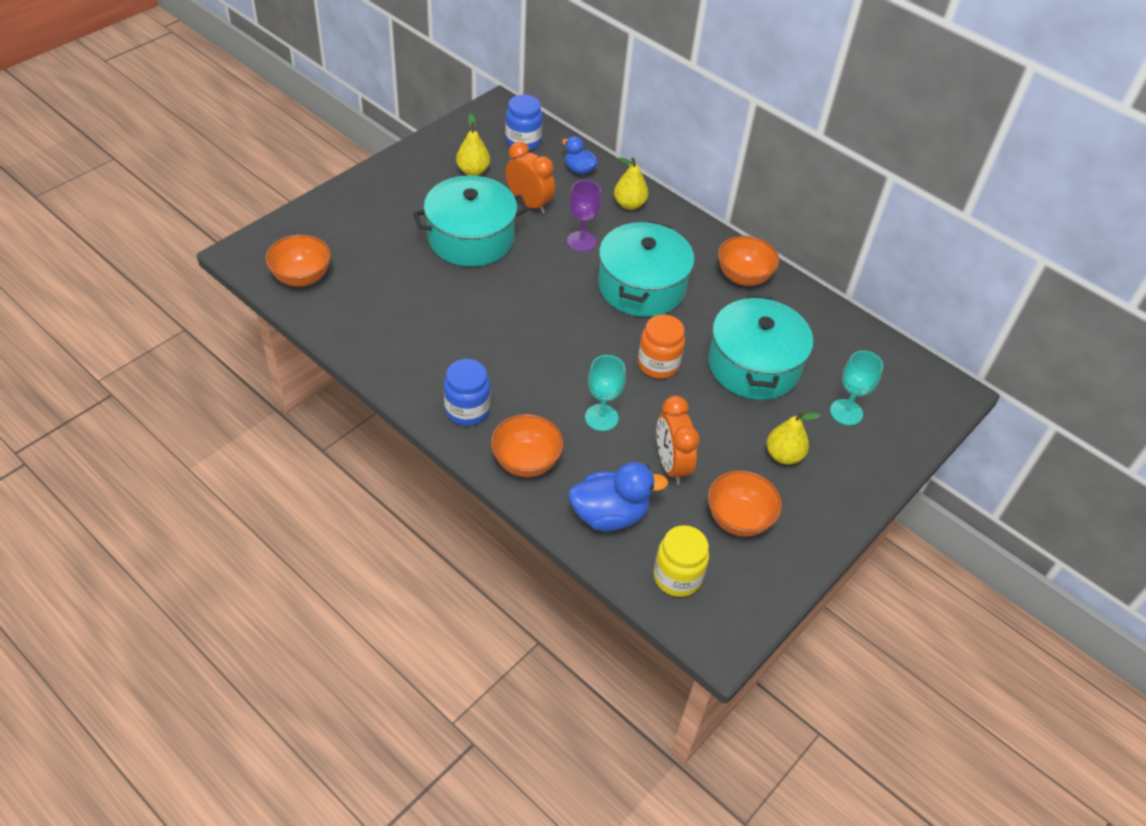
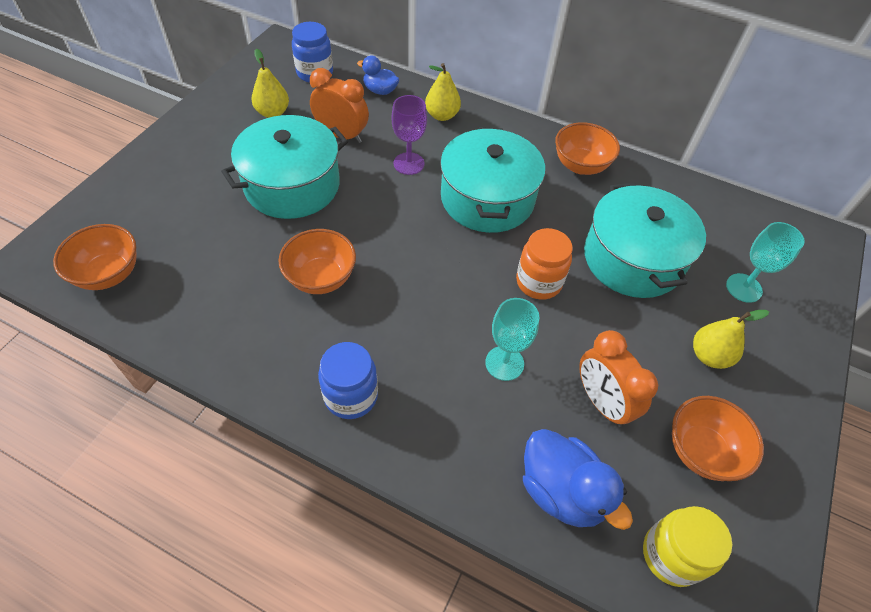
camera: 15 degrees left, 5 degrees up
orange bowl [491,414,564,477] -> orange bowl moved to [278,229,356,294]
blue duck [568,462,668,531] -> blue duck turned 75 degrees clockwise [523,429,633,530]

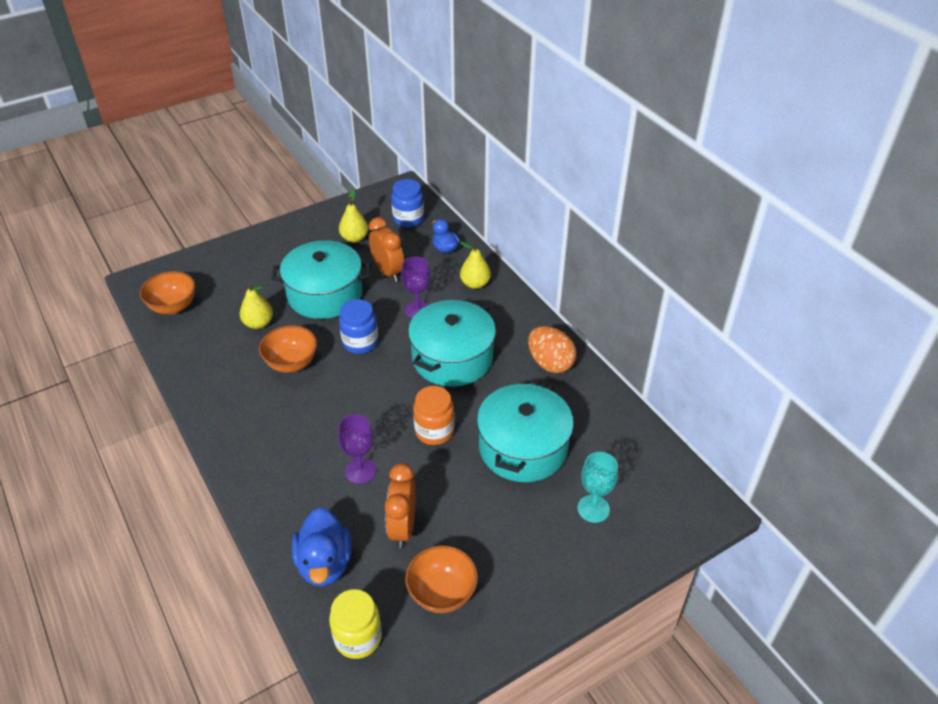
camera: 35 degrees right, 10 degrees down
blue jar [318,342,378,419] -> blue jar moved to [339,299,378,354]
turquoise goblet [485,298,539,381] -> purple goblet [338,414,376,484]
orange bowl [555,122,620,175] -> orange egg [528,326,576,373]
yellow pear [693,310,769,369] -> yellow pear moved to [240,283,273,329]

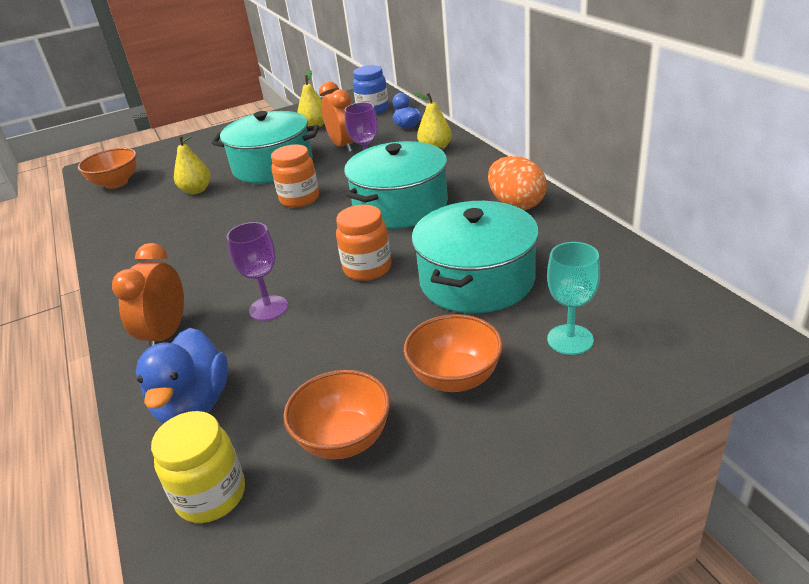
camera: 10 degrees right, 10 degrees down
orange bowl [259,325,317,373] -> orange bowl moved to [404,314,503,392]
blue jar [339,299,378,354] -> orange jar [271,144,319,208]
orange clock [384,463,416,548] -> orange clock moved to [112,243,184,347]

